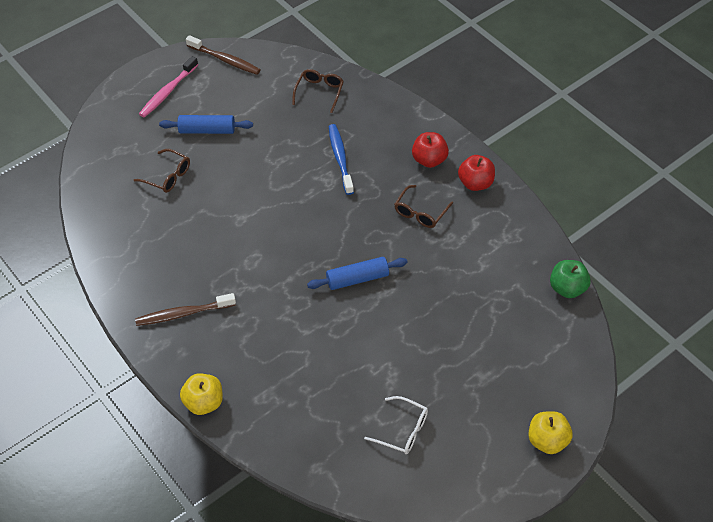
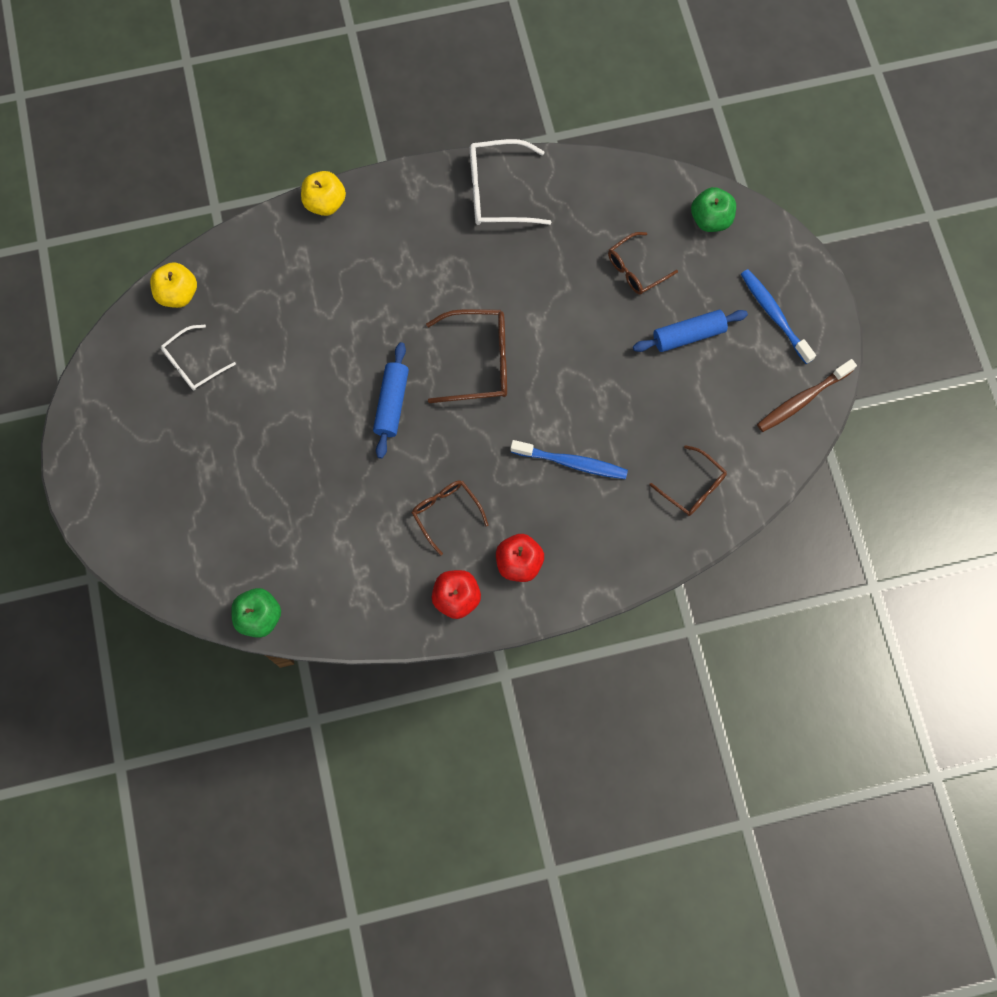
camera: 115 degrees right, 20 degrees up
brown toothbrush [135,293,236,326] -> none
pink toothbrush [139,56,198,117] -> blue toothbrush [741,269,816,364]
blue rolling pin [159,115,253,134] -> blue rolling pin turned 45 degrees clockwise [633,310,748,352]
yellow apple [528,411,573,454] -> yellow apple moved to [150,262,197,308]
none -> brown glasses [426,309,507,403]
none -> white glasses [470,139,552,225]
none -> green apple [691,187,736,232]

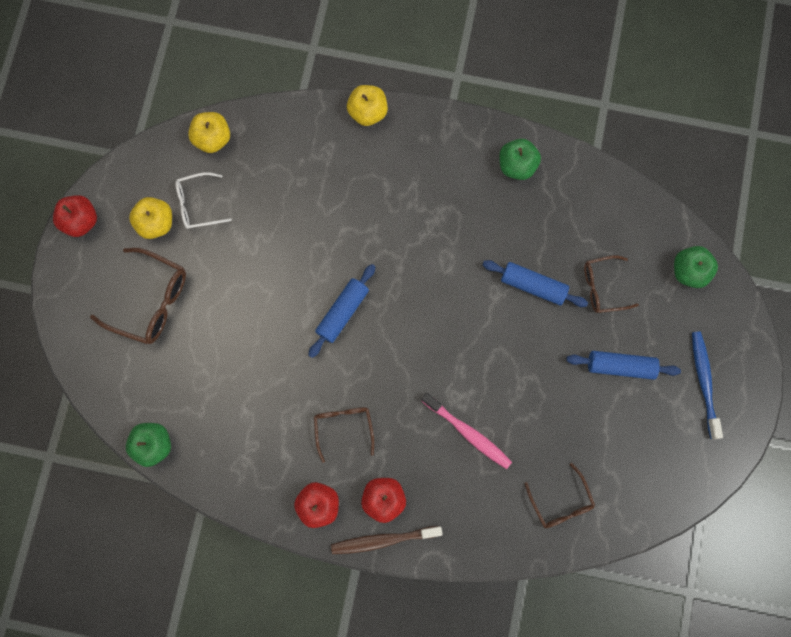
camera: 25 degrees right, 5 degrees up
brown glasses [426,309,507,403] -> brown glasses moved to [90,248,186,344]
white glasses [470,139,552,225] -> green apple [499,139,541,180]
blue toothbrush [511,440,628,479] -> pink toothbrush [421,393,512,469]
brown toothbrush [757,359,857,432] -> brown toothbrush moved to [331,526,443,554]
none -> red apple [53,195,97,237]
none -> yellow apple [129,197,172,239]
none -> blue rolling pin [482,260,588,307]

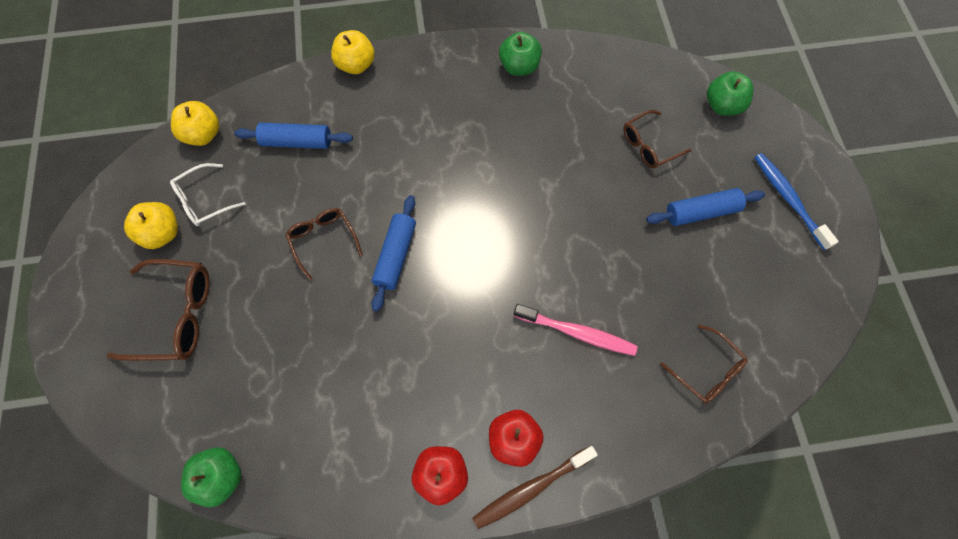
camera: 20 degrees left, 10 degrees down
red apple [53,195,97,237] -> none
brown glasses [314,407,374,463] -> brown glasses moved to [285,208,363,280]
blue rolling pin [482,260,588,307] -> blue rolling pin moved to [234,123,353,149]

